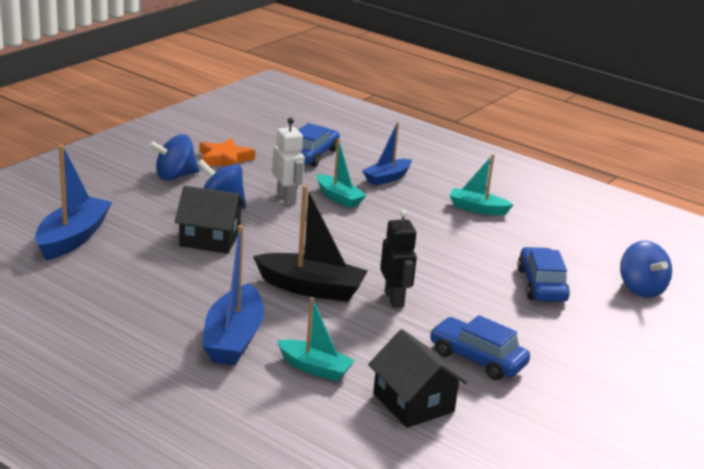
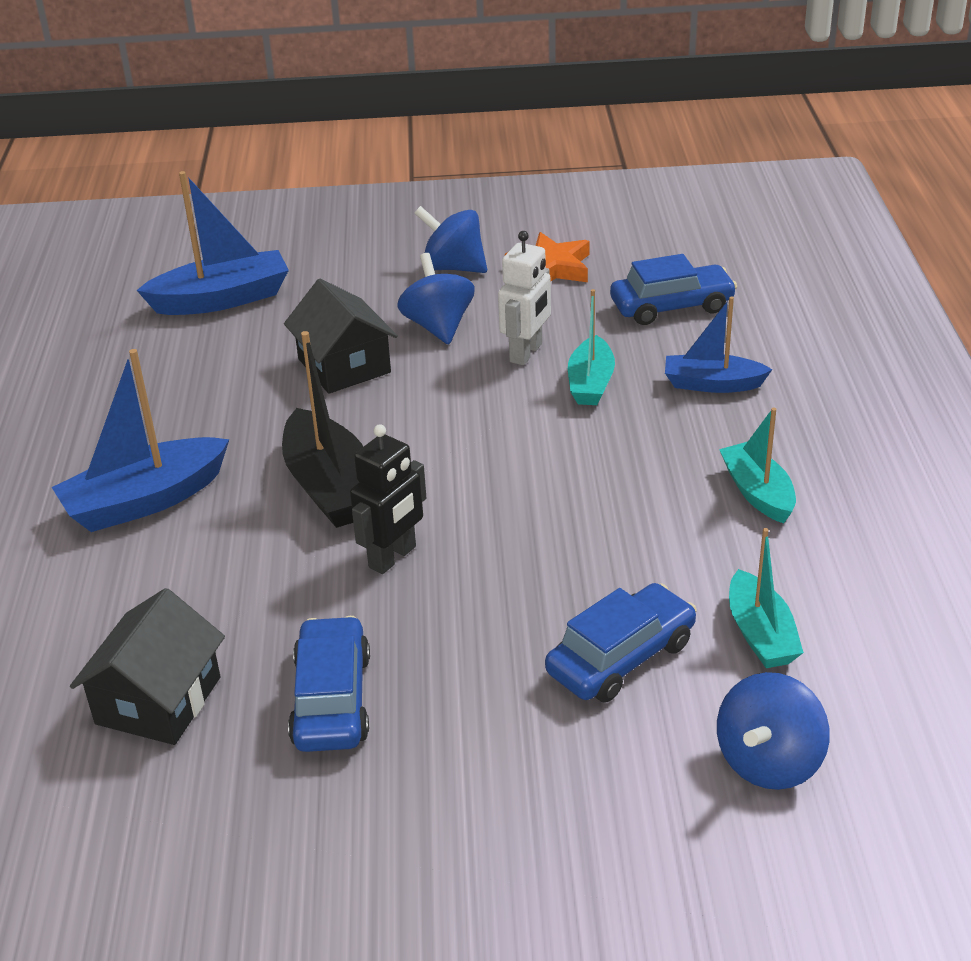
camera: 55 degrees right, 10 degrees up
turquoise boat [277,297,355,382] -> turquoise boat moved to [729,528,804,668]

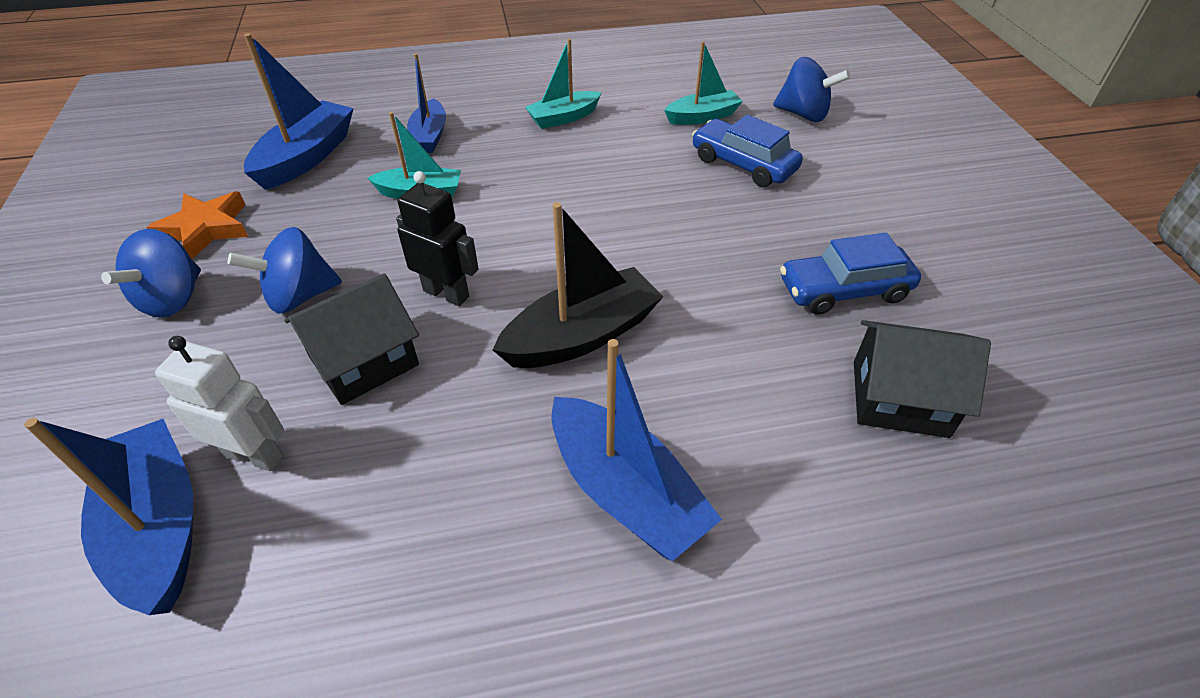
camera: 100 degrees left, 10 degrees up
black robot [350,424,426,574] -> black robot moved to [396,171,479,306]
white robot [498,231,551,365] -> white robot moved to [155,336,284,471]
blue car [610,254,737,325] -> blue boat [244,33,354,190]

